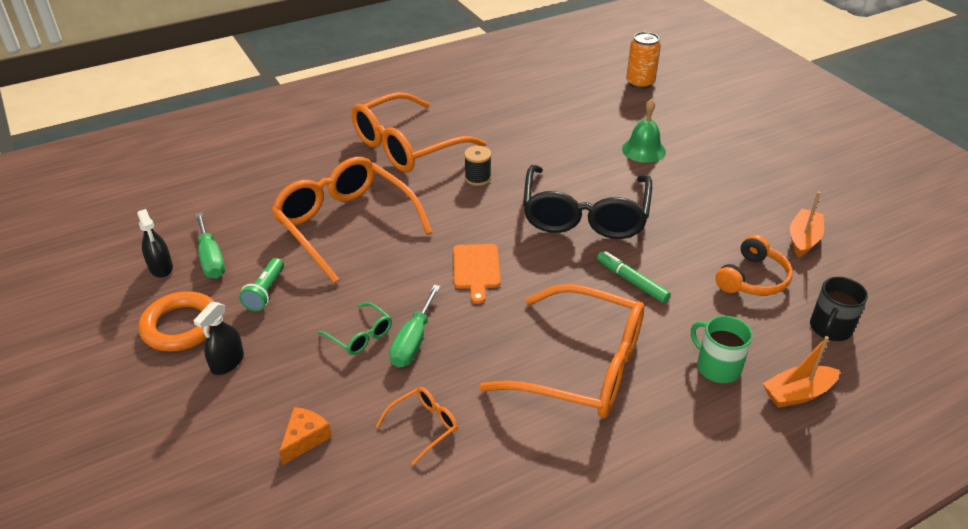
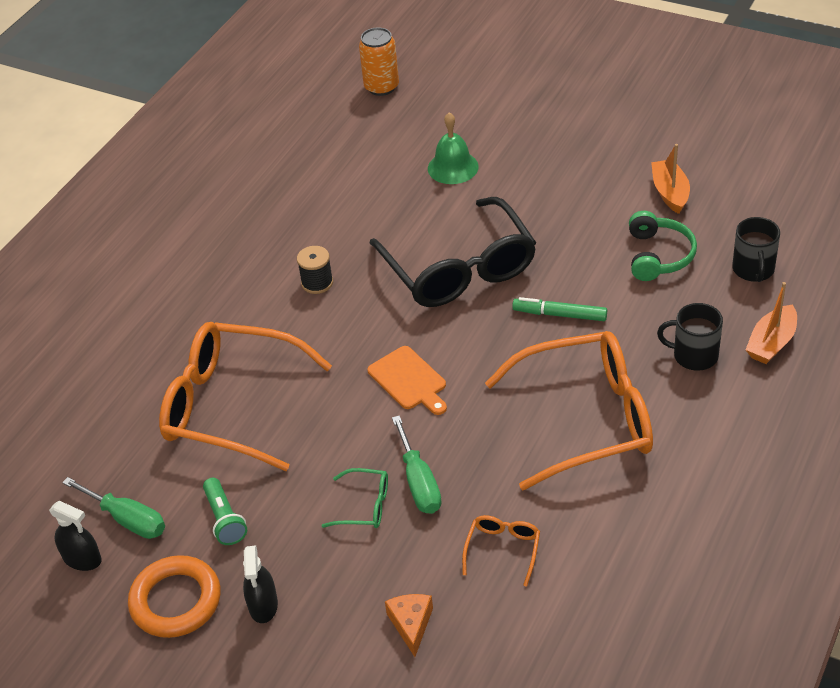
camera: 30 degrees left, 5 degrees up
orange glasses [351,92,486,173] -> none
green mug [691,316,753,383] -> black mug [657,303,723,371]
orange headphones [715,235,793,296] -> green headphones [629,211,697,281]

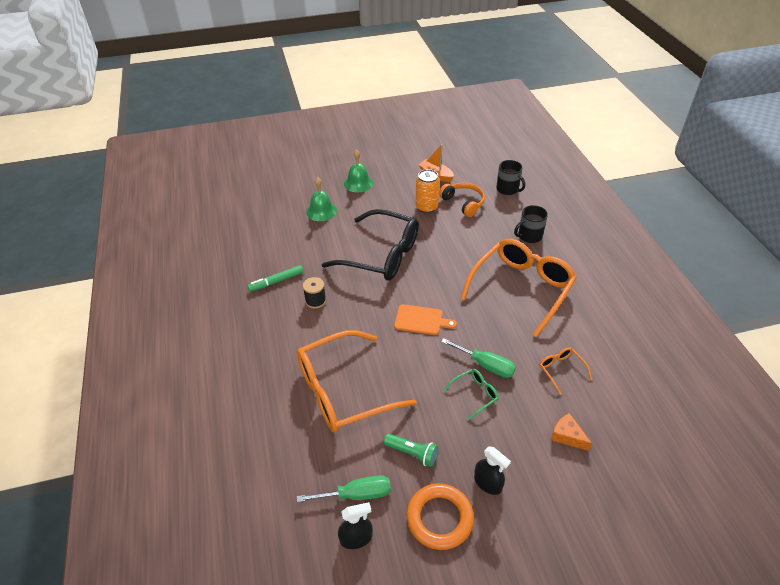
camera: 45 degrees left, 0 degrees up
orange can [359,27,399,96] -> orange can moved to [416,169,440,213]
green marker [512,297,607,321] -> green marker moved to [247,265,304,292]
green headphones [629,211,697,281] -> orange headphones [439,183,485,217]
orange boat [745,282,797,364] -> none
none -> green bell [344,149,373,192]

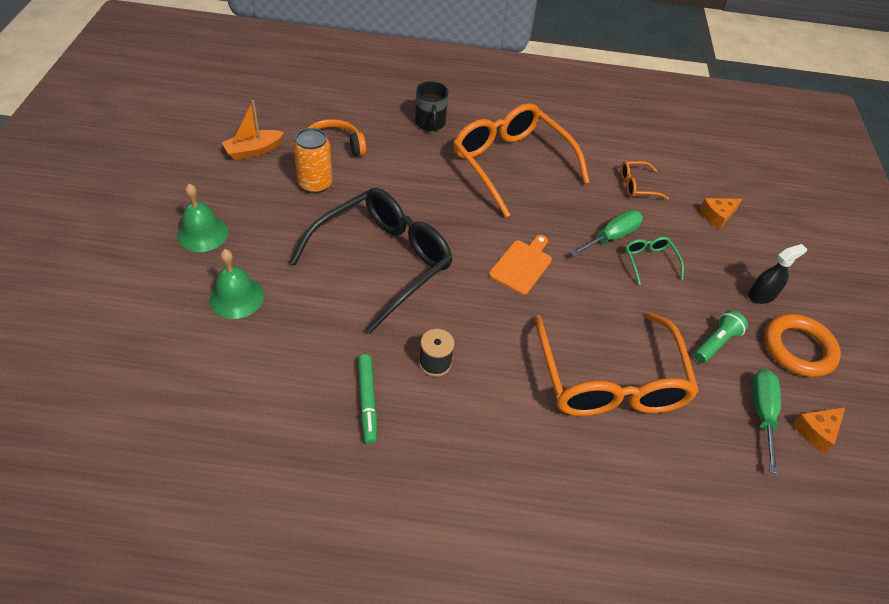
camera: 75 degrees left, 5 degrees up
black spray bottle [338,502,373,549] -> orange cheese [793,407,845,453]
black mug [496,160,525,195] -> none

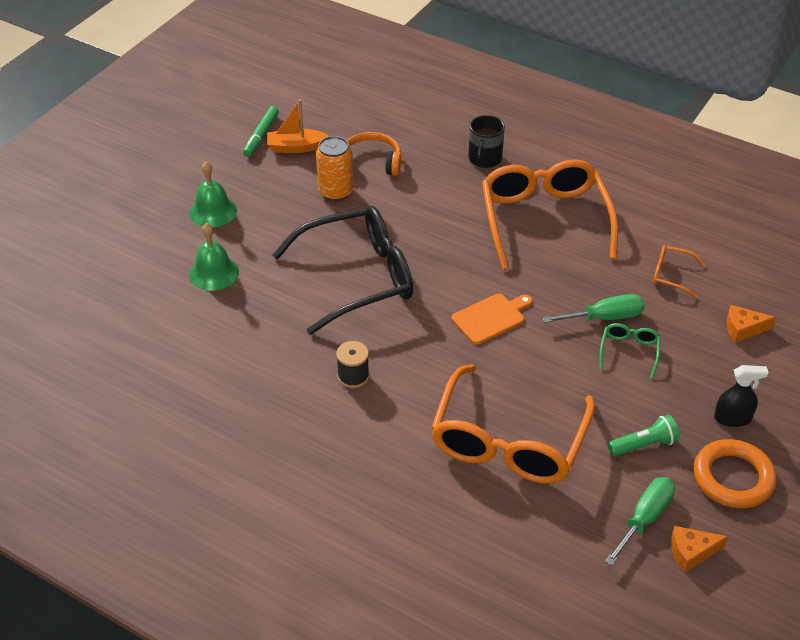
camera: 30 degrees right, 5 degrees down
green marker [358,354,377,444] -> green marker moved to [243,106,279,157]

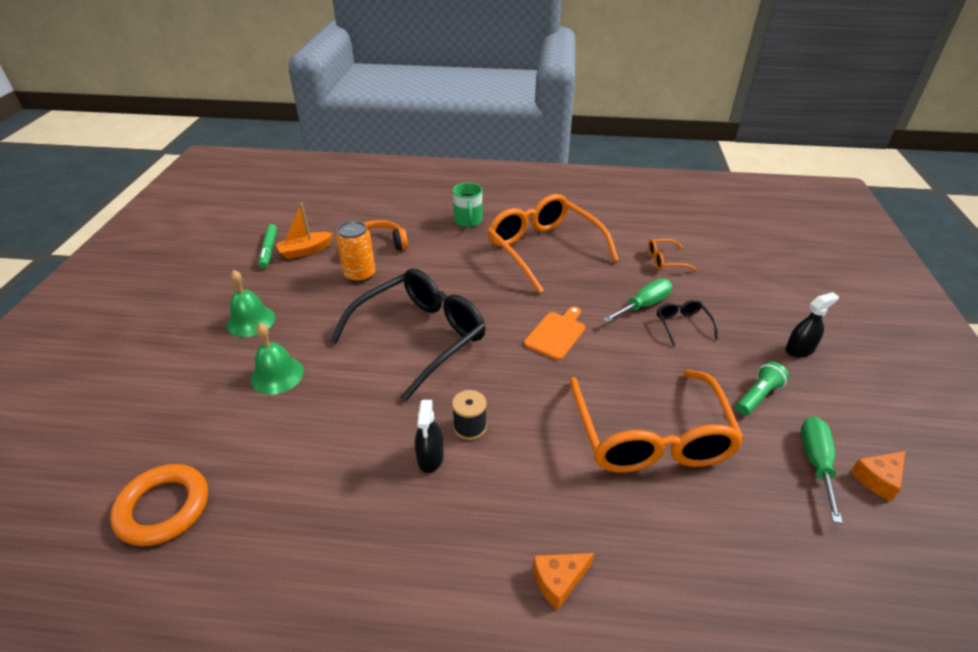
camera: 25 degrees left, 5 degrees down
black mug [468,115,505,168] -> green mug [453,183,482,227]
green glasses [599,323,660,378] -> black glasses [657,300,718,346]
orange ring [694,439,777,508] -> orange ring moved to [110,464,208,546]
orange cheese [726,305,776,343] -> orange cheese moved to [533,553,594,610]
none -> black spray bottle [415,400,444,473]

